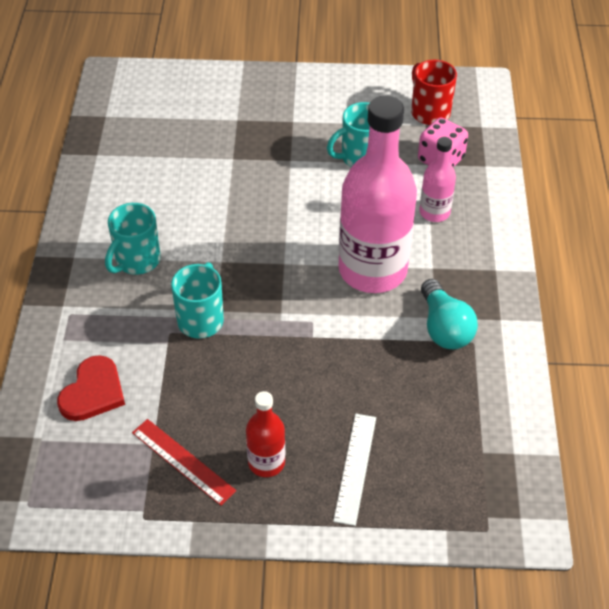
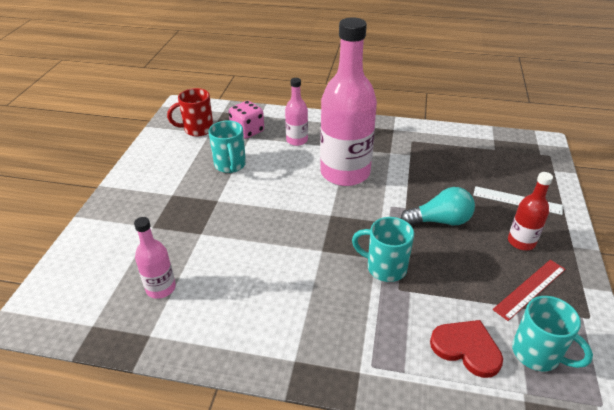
camera: 80 degrees left, 10 degrees down
turquoise mug [105,203,161,275] -> turquoise mug moved to [512,296,593,371]
turquoise light bulb [421,279,478,349] -> turquoise light bulb moved to [401,187,475,225]
none -> pink bottle [134,217,176,299]

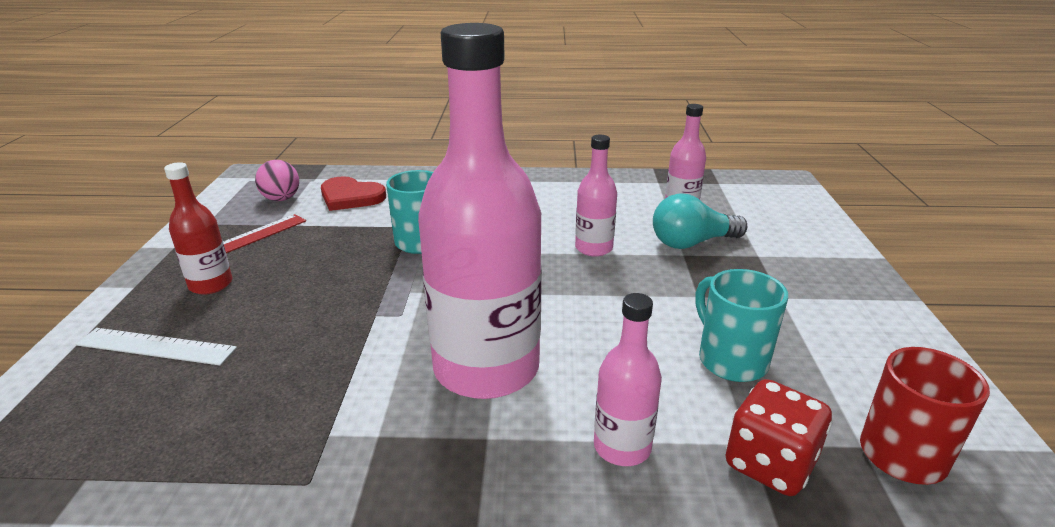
camera: 170 degrees right, 10 degrees down
pink dice [229,101,264,139] -> red dice [726,379,832,496]
turquoise light bulb [401,187,475,225] -> turquoise light bulb moved to [653,193,747,249]
turquoise mug [512,296,593,371] -> pink ball [255,160,299,201]
none -> pink bottle [575,135,617,257]

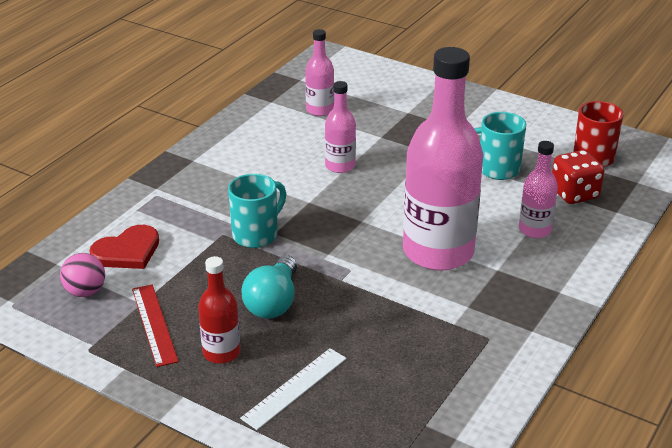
camera: 60 degrees left, 5 degrees up
turquoise light bulb [653,193,747,249] -> turquoise light bulb moved to [242,255,297,319]

